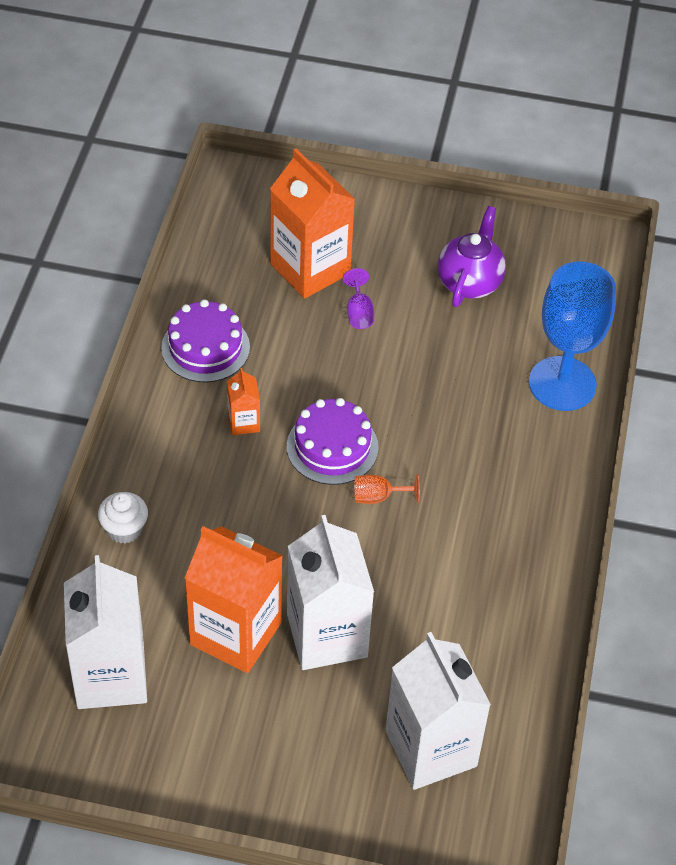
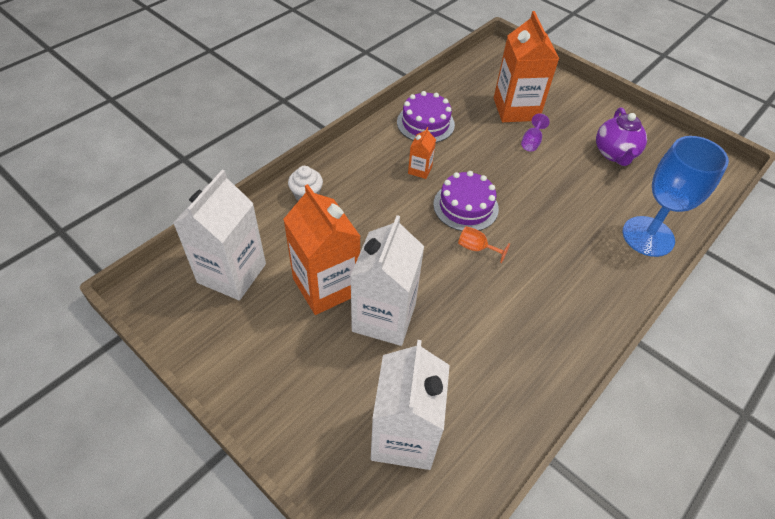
camera: 30 degrees right, 0 degrees up
purple teapot [438,206,506,307] -> purple teapot turned 135 degrees clockwise [596,107,647,166]

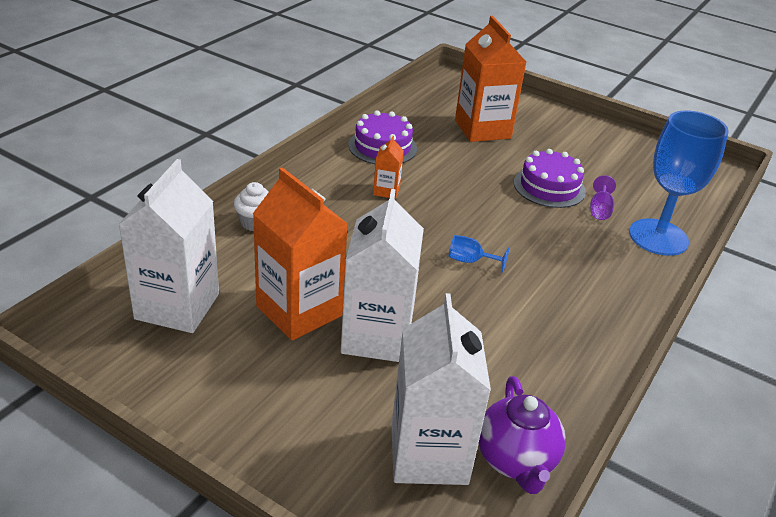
camera: 10 degrees left, 15 degrees down
purple cake [433,171,499,231] -> purple cake moved to [514,149,586,208]
orange goblet [458,226,510,263] -> blue goblet [449,235,509,273]
purple goblet [521,114,550,152] -> purple goblet moved to [590,175,616,220]
purple teapot [596,107,647,166] -> purple teapot moved to [478,376,566,494]

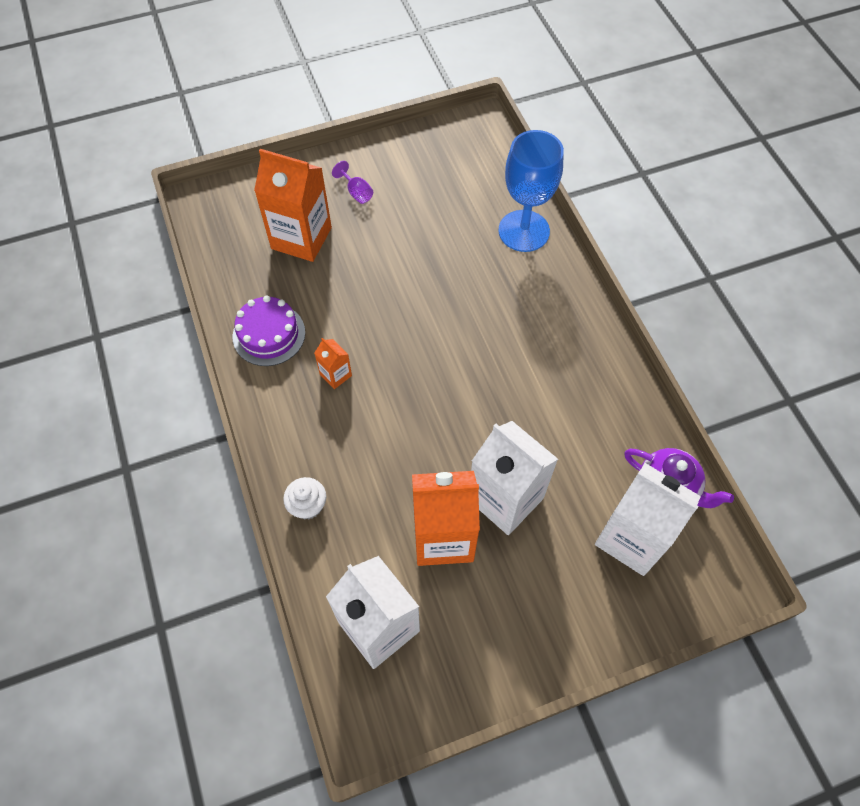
camera: 50 degrees left, 25 degrees up
blue goblet [449,235,509,273] -> none
purple cake [514,149,586,208] -> none
purple goblet [590,175,616,220] -> purple goblet moved to [332,161,373,204]

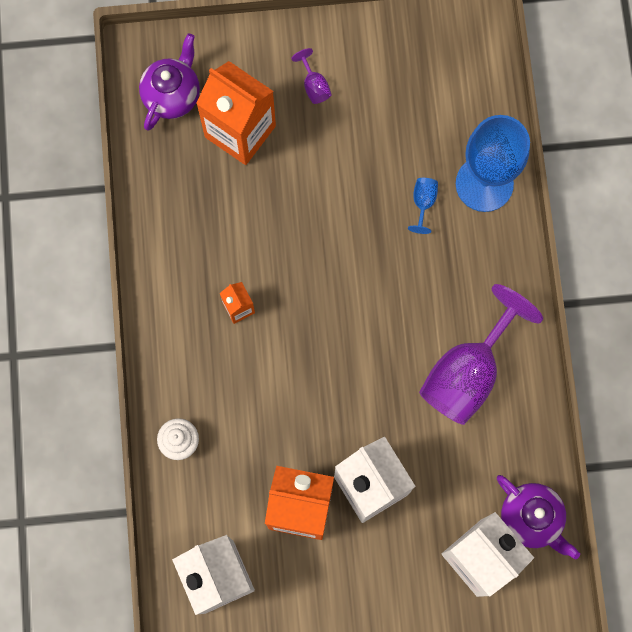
camera: 15 degrees right, 15 degrees up
purple cake [233,295,305,366] -> none
none -> purple teapot [139,34,200,131]
none -> blue goblet [408,178,438,234]
none -> purple goblet [419,284,543,425]

